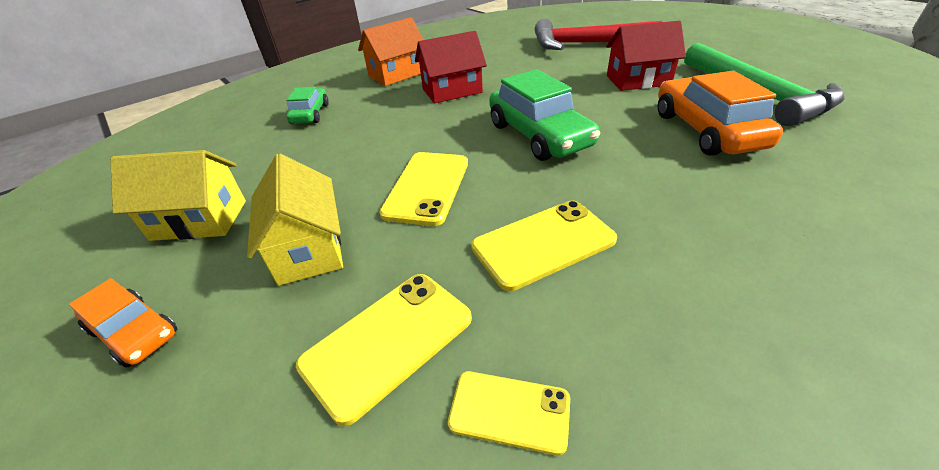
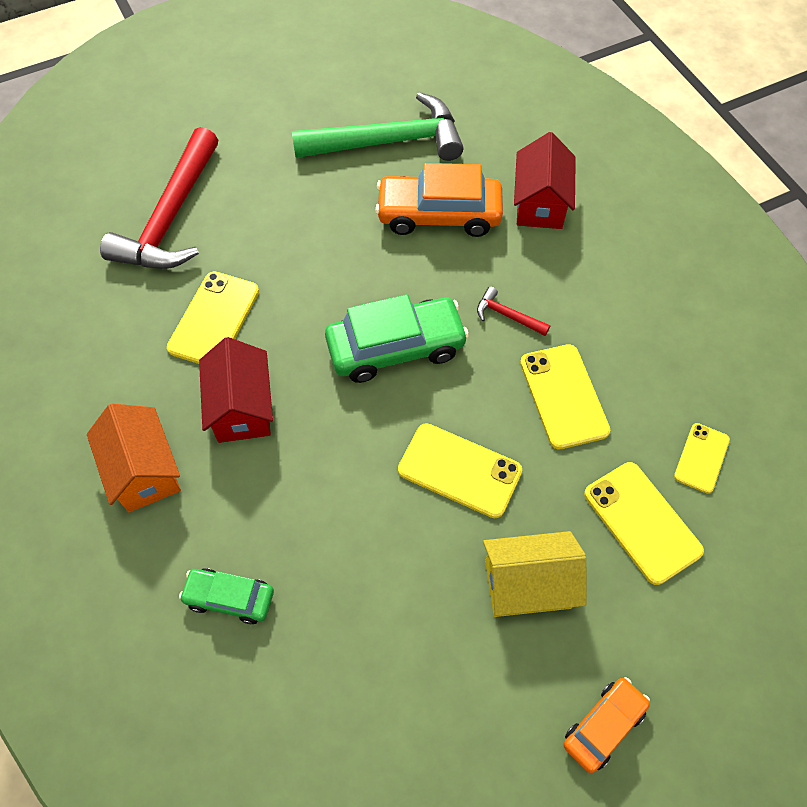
camera: 80 degrees left, 20 degrees up
yellow house [110,150,246,241] -> none
red house [606,21,686,91] -> red house moved to [514,132,576,229]
none -> yellow phone [167,271,259,364]
none -> red hammer [477,286,550,336]

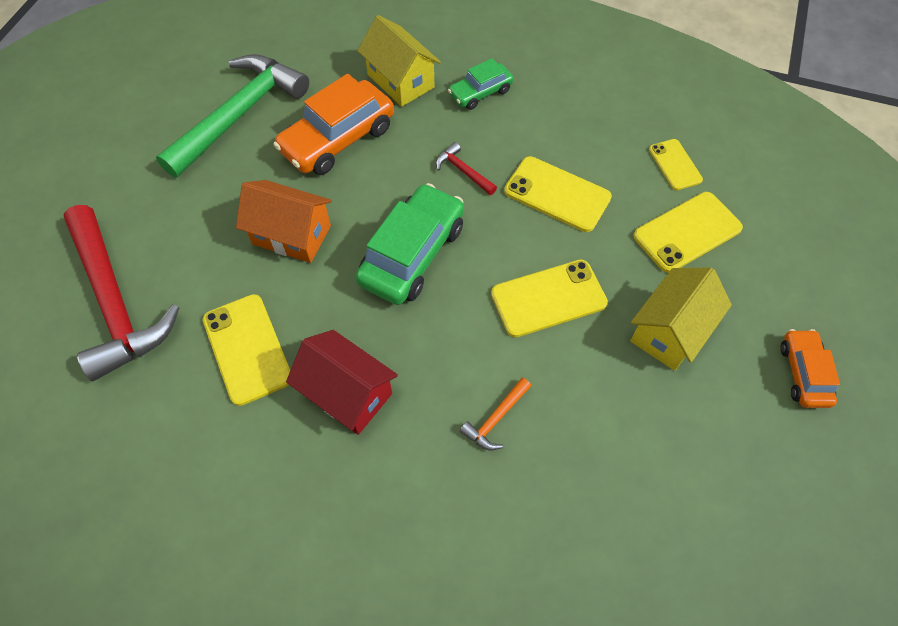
camera: 45 degrees left, 0 degrees up
orange house [87,404,181,512] -> orange house moved to [236,180,332,263]
green car [179,568,274,624] -> green car moved to [448,58,513,110]
red hammer [477,286,550,336] -> red hammer turned 60 degrees clockwise [436,142,497,195]
red house [514,132,576,229] -> yellow house [357,15,441,107]
yellow phone [584,462,704,585] -> yellow phone turned 45 degrees counterclockwise [633,192,743,273]
none -> orange hammer [460,377,531,450]

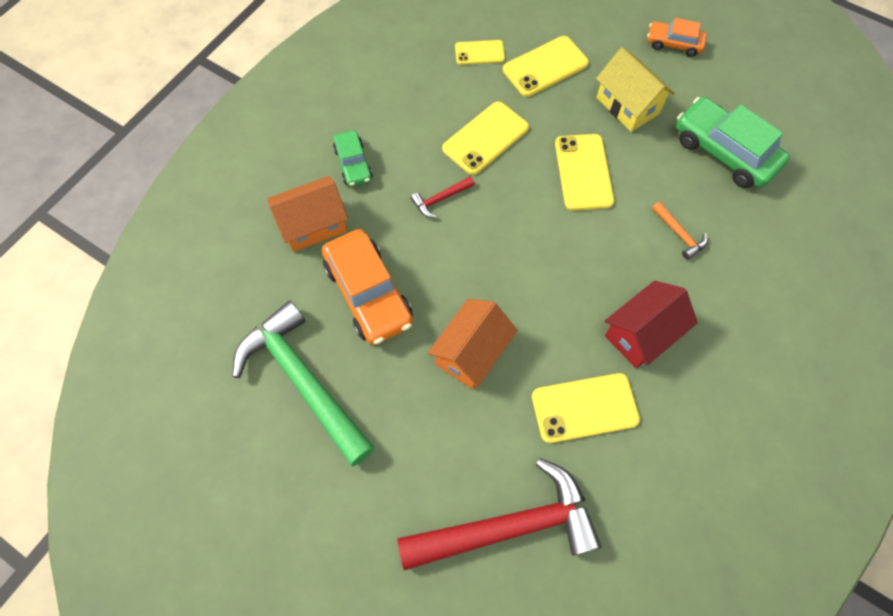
camera: 75 degrees left, 5 degrees up
green car [355,183,464,305] -> green car moved to [676,97,790,188]
yellow house [357,15,441,107] -> orange house [267,176,348,252]
yellow phone [633,192,743,273] -> yellow phone turned 75 degrees clockwise [503,36,589,97]

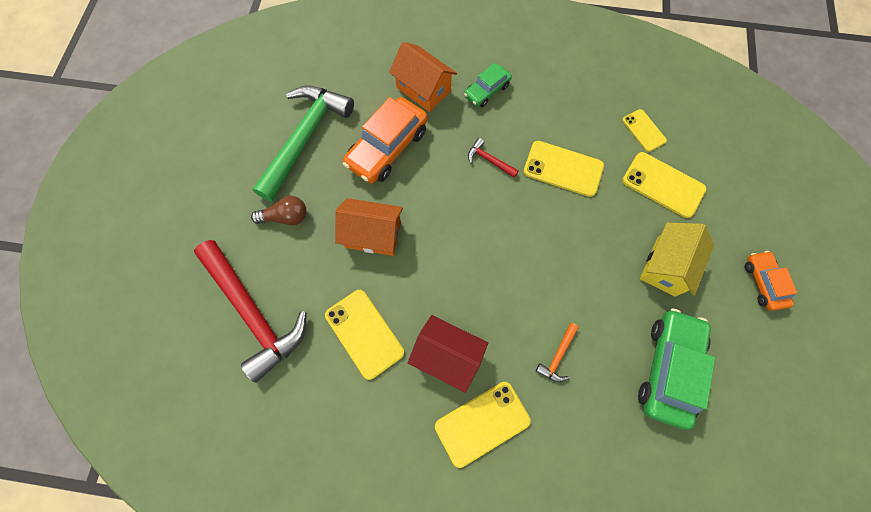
camera: 65 degrees right, 5 degrees up
yellow phone [555,134,614,211] -> yellow phone moved to [435,382,531,468]
none -> brown light bulb [251,196,307,225]

